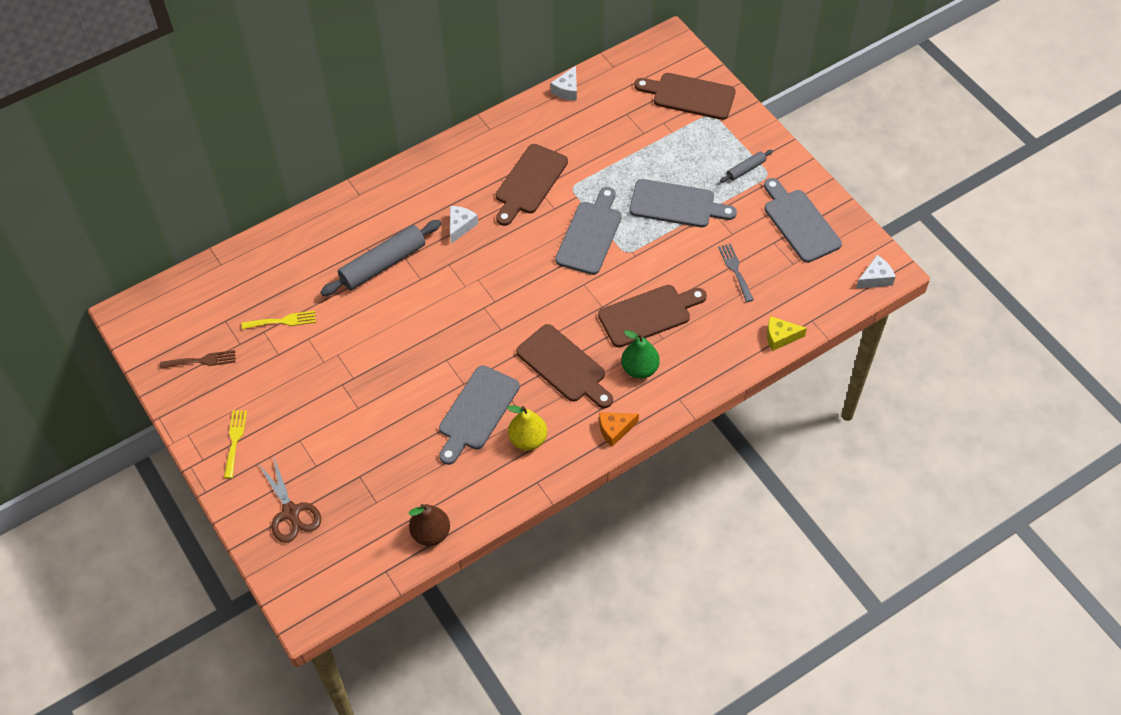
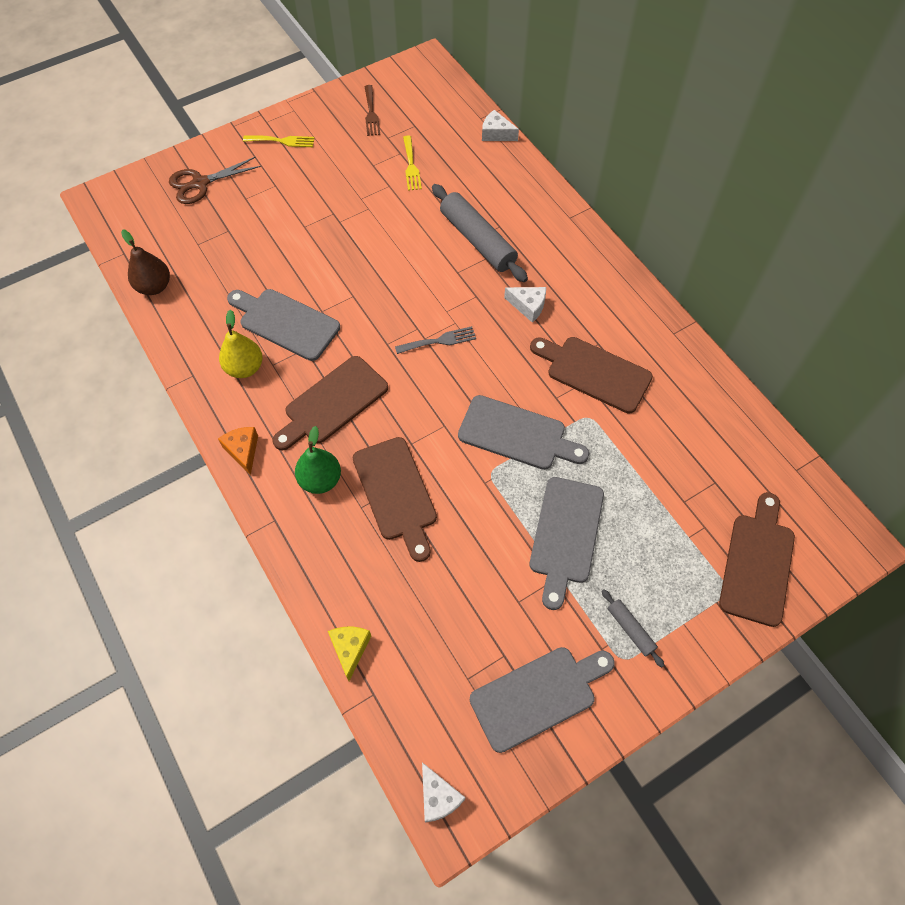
camera: 90 degrees right, 5 degrees up
white cheese [551,66,577,101] -> white cheese moved to [482,110,519,141]
grey fork [718,243,754,302] -> grey fork moved to [395,326,476,354]

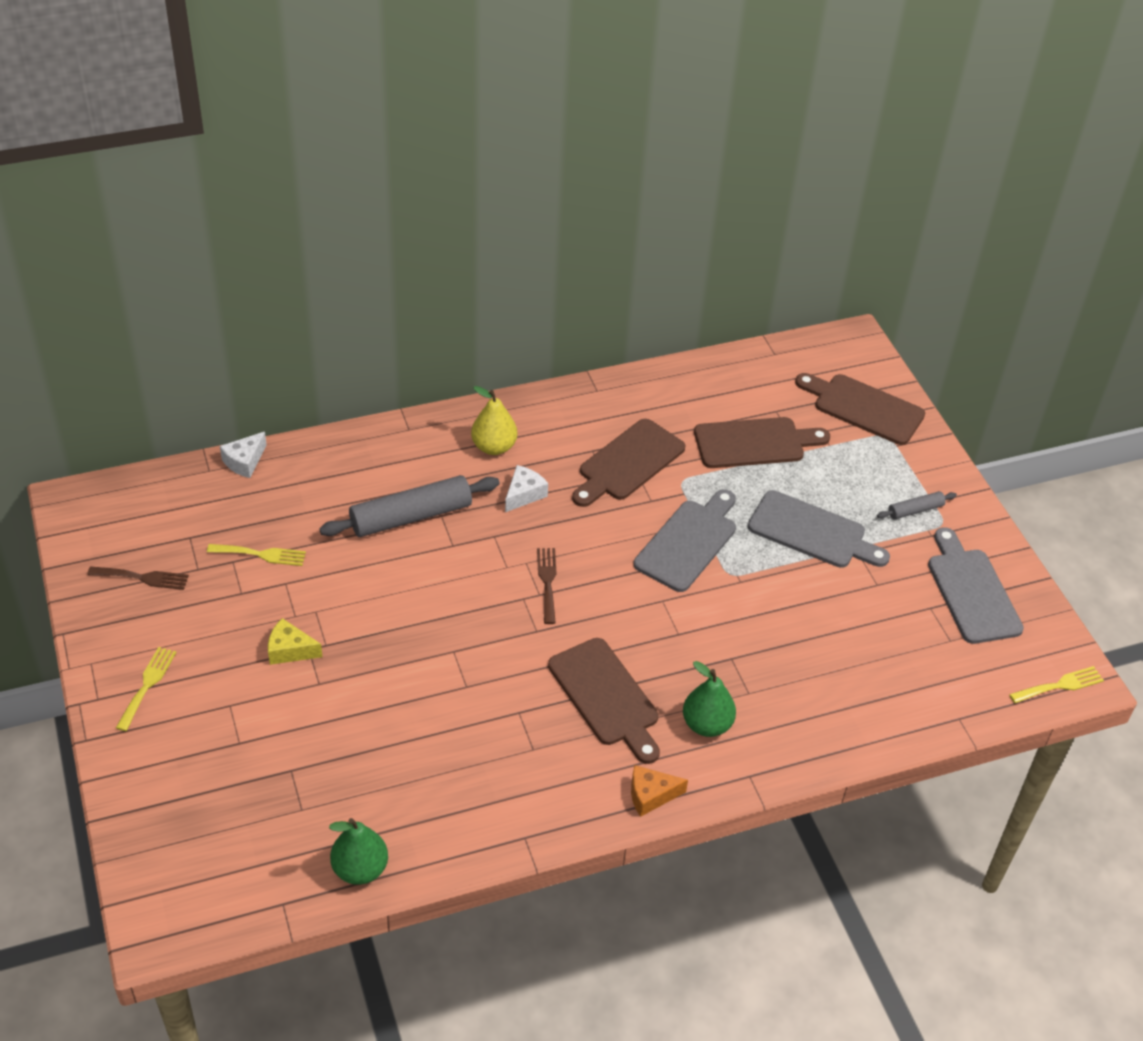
camera: 80 degrees left, 15 degrees down
brown pear [121,229,170,295] -> green pear [329,818,388,885]
brown scissors [169,157,261,204] -> none
yellow pear [219,310,263,378] -> yellow pear moved to [471,386,518,455]
grey cutting board [227,289,340,361] -> none
yellow cheese [328,627,371,681] -> yellow cheese moved to [268,618,323,665]
brown cutting board [353,437,437,562] -> brown cutting board moved to [694,417,830,468]
grey fork [395,326,476,354] -> brown fork [537,548,557,624]
white cheese [422,762,465,823] -> yellow fork [1009,666,1104,703]

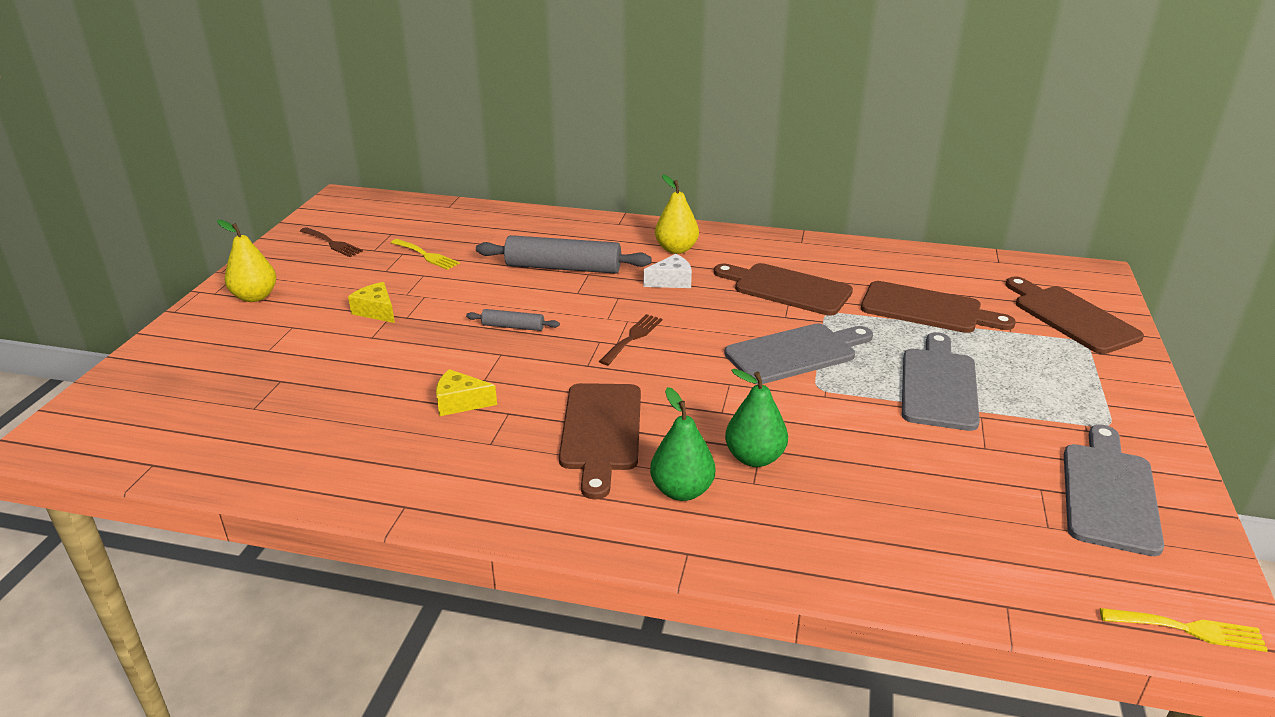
camera: 35 degrees right, 15 degrees down
yellow fork [116,647,177,731] -> yellow pear [217,220,276,302]
white cheese [220,432,267,478] -> none
green pear [329,818,388,885] -> green pear moved to [725,369,788,467]
brown cutting board [572,419,685,507] -> brown cutting board turned 45 degrees clockwise [714,263,853,316]
orange cheese [631,765,688,817] -> none
grey cutting board [748,490,890,568] -> grey cutting board turned 135 degrees counterclockwise [902,332,980,431]
grey rolling pin [877,491,957,520] -> grey rolling pin moved to [466,309,560,331]
none -> yellow cheese [436,369,497,416]

